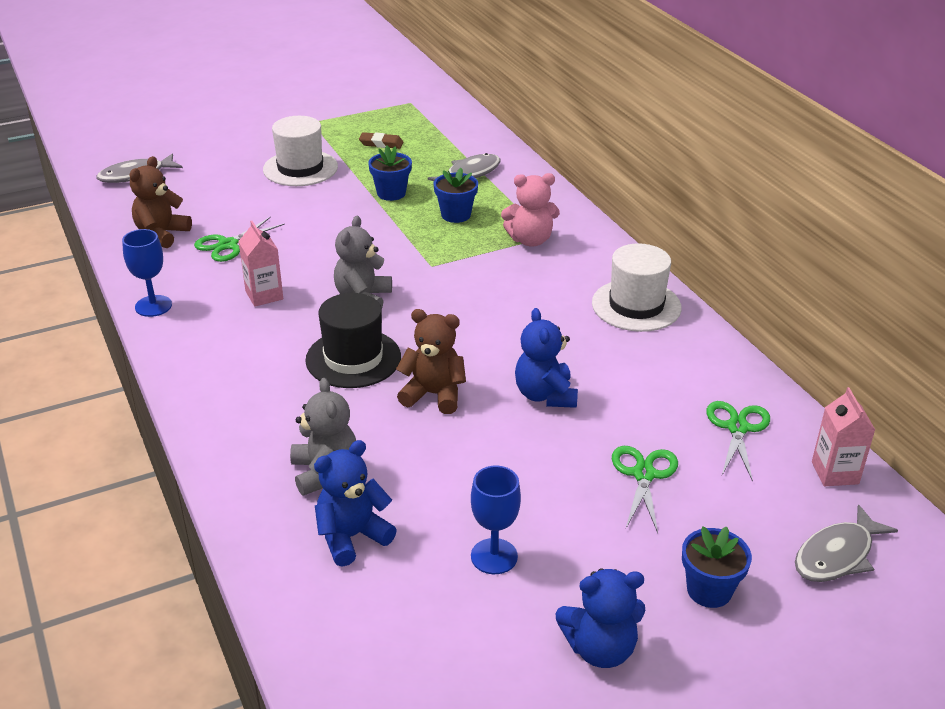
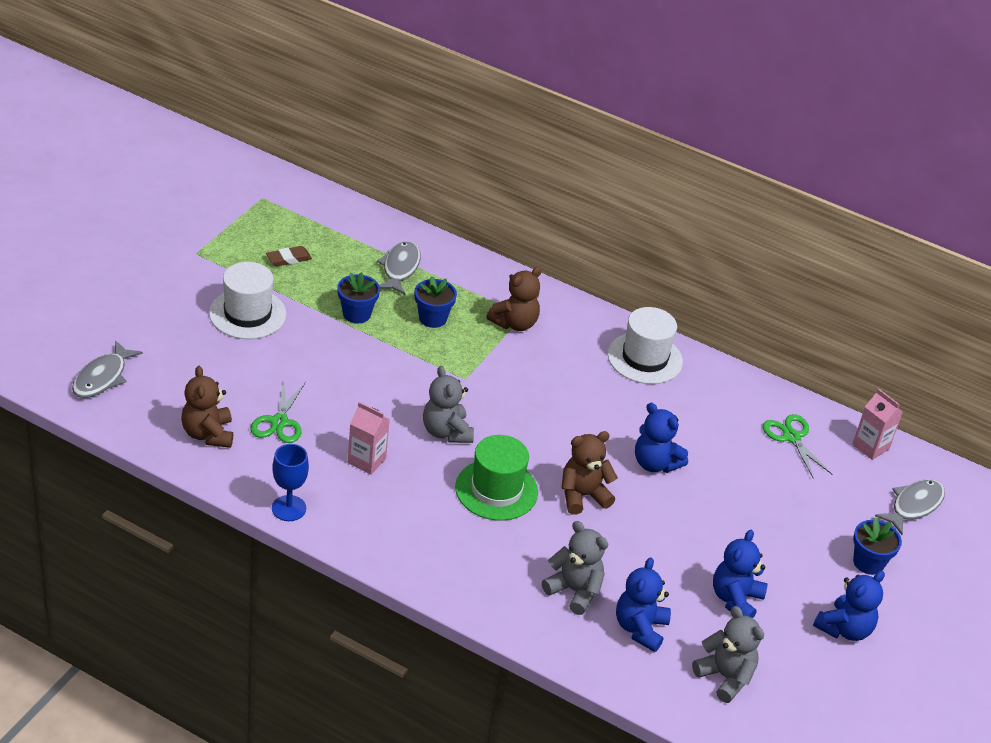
camera: 40 degrees left, 5 degrees up
black hat [305,293,401,388] -> green hat [455,435,538,521]
blue goblet [471,466,521,574] -> blue teddy bear [713,530,768,618]
pink teddy bear [501,173,560,247] -> brown teddy bear [486,266,542,331]
green scissors [612,446,678,533] -> none
grey fish [795,504,898,582] -> grey fish turned 150 degrees counterclockwise [875,479,945,535]
none -> grey teddy bear [692,606,764,703]

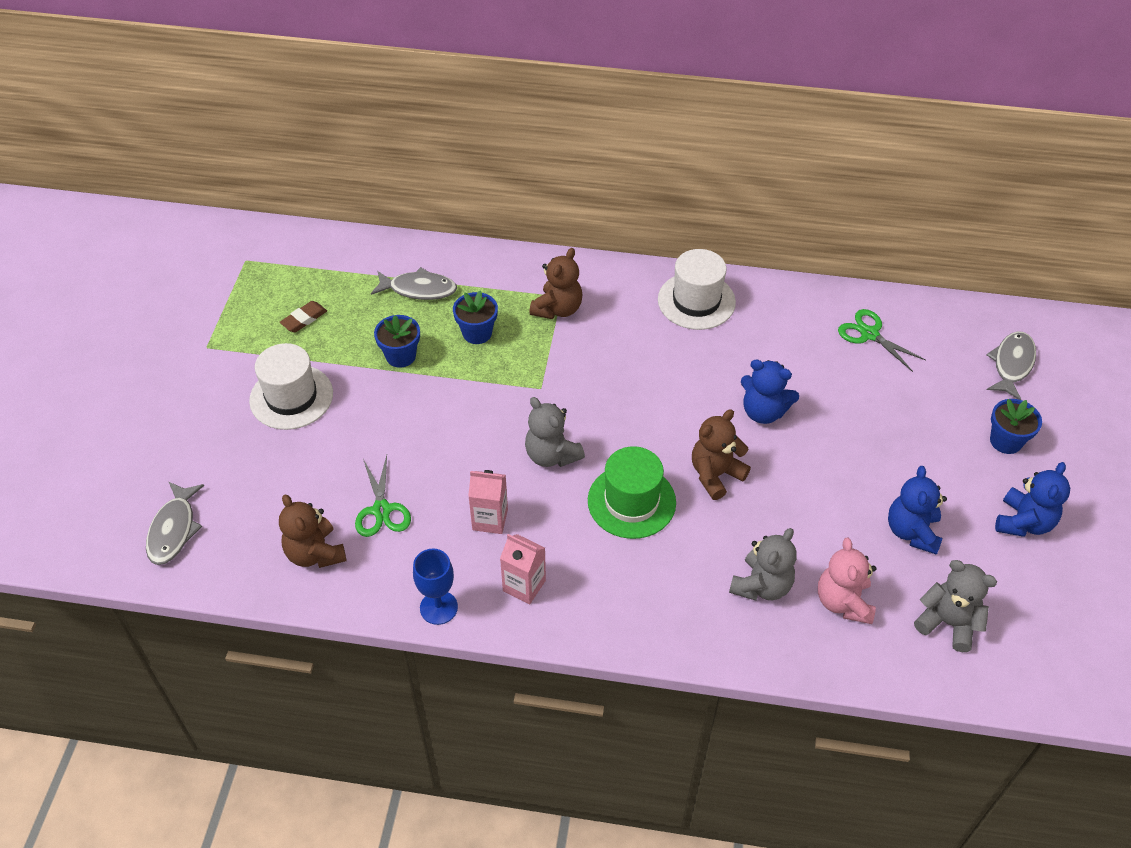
camera: 15 degrees left, 10 degrees up
grey fish [377,241,421,295] -> grey fish turned 105 degrees clockwise [371,267,457,300]
grey teddy bear [542,521,608,615] -> grey teddy bear turned 105 degrees clockwise [729,528,796,601]
blue teddy bear [616,557,671,652] -> pink teddy bear [818,538,876,624]
pink carton [852,388,903,460] -> pink carton moved to [500,534,546,604]

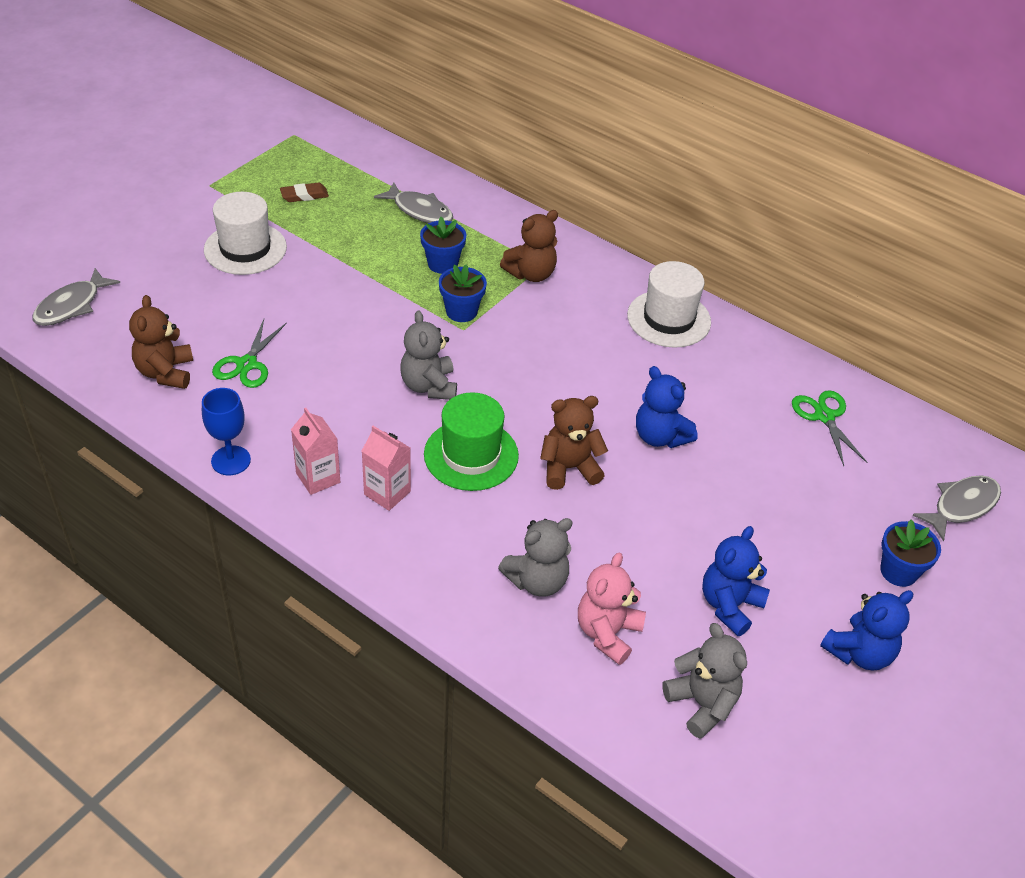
camera: 25 degrees right, 5 degrees down
blue flower pot [374,315,420,368] -> blue flower pot moved to [439,264,487,322]
pink carton [468,470,508,534] -> pink carton moved to [362,426,411,511]

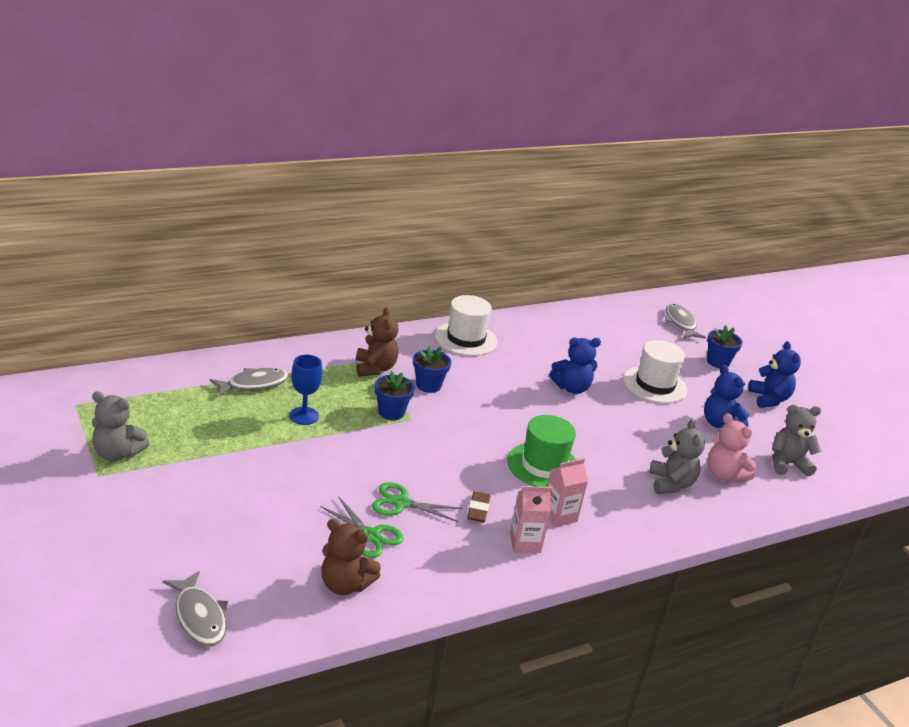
camera: 65 degrees left, 15 degrees down
blue goblet [202,388,251,475] -> blue goblet moved to [289,355,322,425]
white hat [204,192,287,275] -> white hat moved to [623,340,688,404]
brown eraser [280,183,329,202] -> brown eraser moved to [467,491,490,522]
grey teddy bear [400,310,457,400] -> grey teddy bear moved to [92,391,150,461]
blue flower pot [420,217,466,274] -> blue flower pot moved to [413,346,451,393]
brown teddy bear [540,396,608,490] -> none
green scissors [792,390,868,466] -> green scissors moved to [372,482,462,522]

